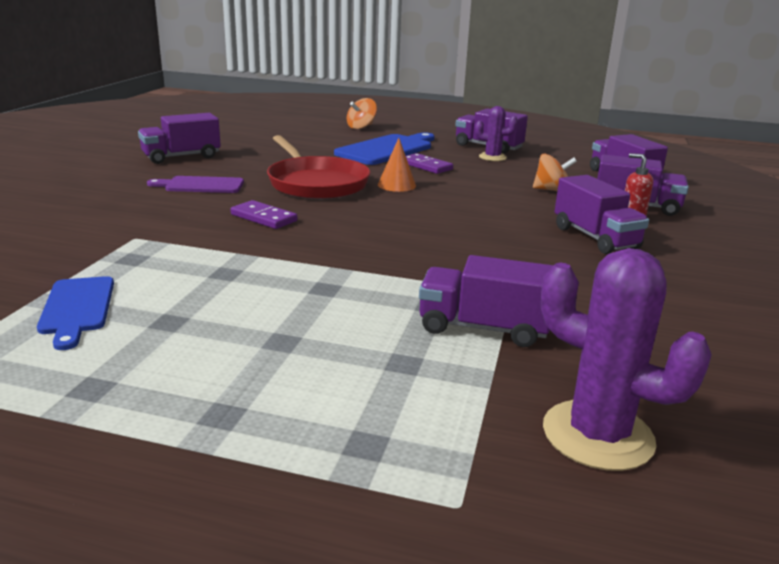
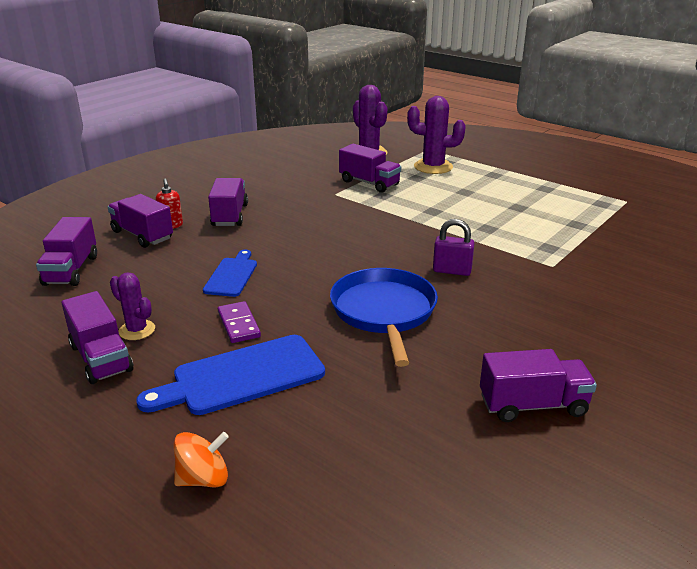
camera: 155 degrees left, 5 degrees up
blue cutting board [37,276,114,350] -> blue cutting board moved to [203,250,257,297]
purple cutting board [147,176,244,193] -> none
purple domino [230,200,298,229] -> purple padlock [433,219,475,276]
red pan [267,135,370,199] -> blue pan [330,268,438,367]
orange cone [378,138,416,192] -> none
orange spinning top [533,154,577,191] -> none
none -> purple cactus [407,96,466,174]

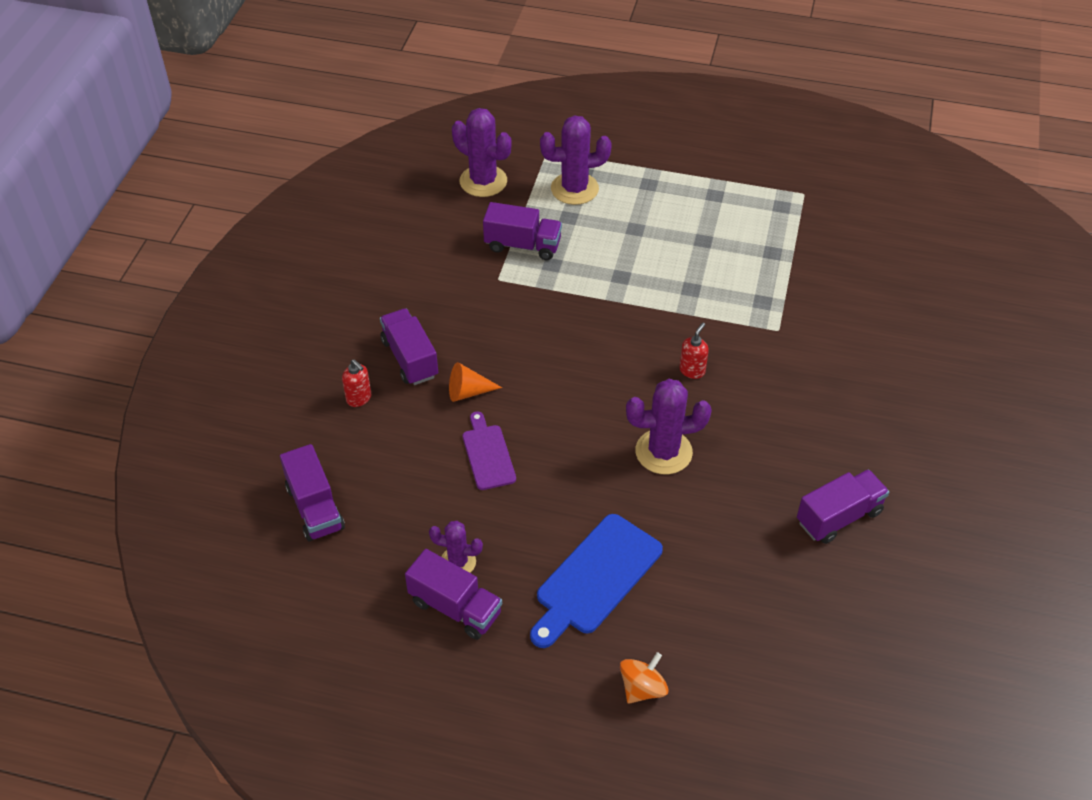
camera: 25 degrees left, 20 degrees up
purple truck [108,194,173,248] -> none
blue cutting board [203,250,257,297] -> purple cutting board [463,411,516,490]
purple domino [218,301,261,343] -> none
blue pan [330,268,438,367] -> purple cactus [626,379,712,474]
purple padlock [433,219,475,276] -> red soap dispenser [679,323,709,379]
none -> orange cone [449,362,502,402]

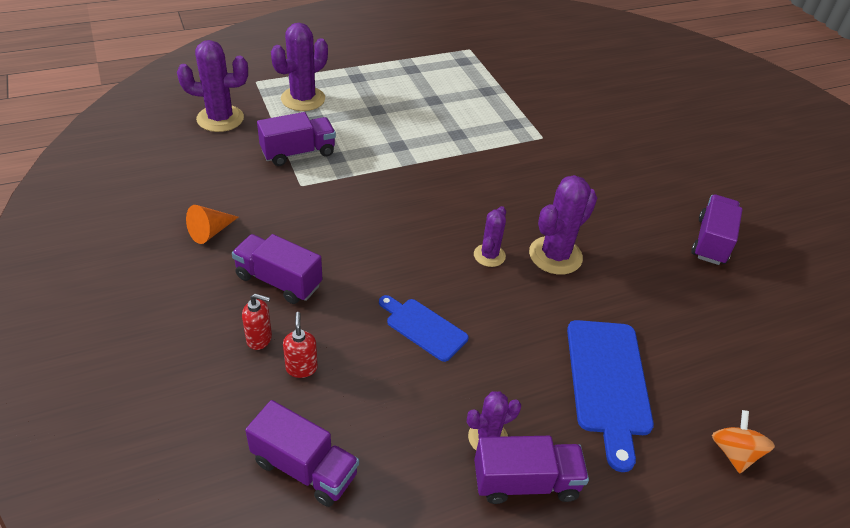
camera: 40 degrees left, 5 degrees down
orange cone [449,362,502,402] -> orange cone moved to [186,205,238,244]
purple cutting board [463,411,516,490] -> blue cutting board [379,295,468,362]
red soap dispenser [679,323,709,379] -> red soap dispenser moved to [283,312,318,378]
none -> purple cactus [474,206,506,267]

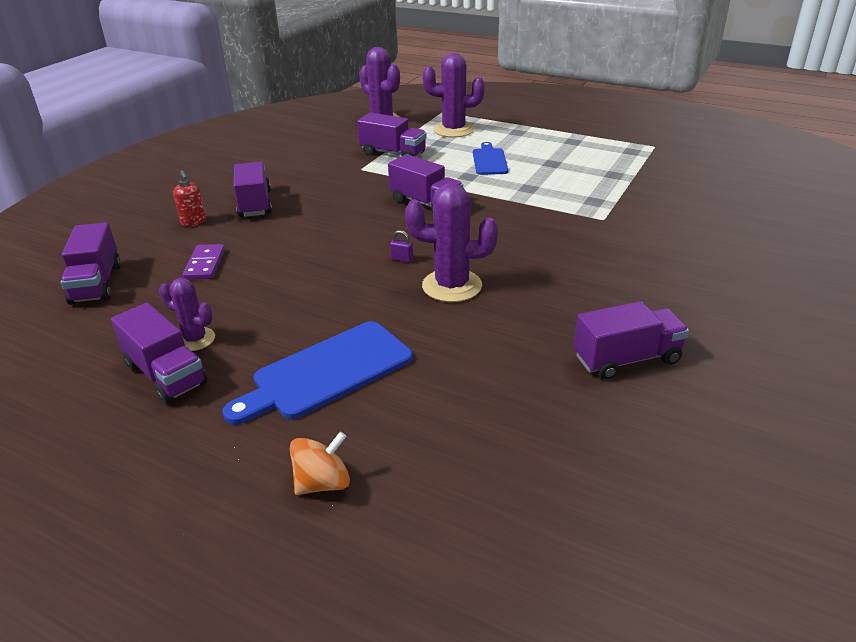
camera: 55 degrees right, 10 degrees down
orange cone [186,205,238,244] -> none
red soap dispenser [283,312,318,378] -> none
blue cutting board [379,295,468,362] -> blue cutting board moved to [473,142,508,175]
purple cactus [474,206,506,267] -> purple padlock [390,230,413,263]
none -> purple domino [183,244,225,280]
none -> purple truck [388,154,463,213]

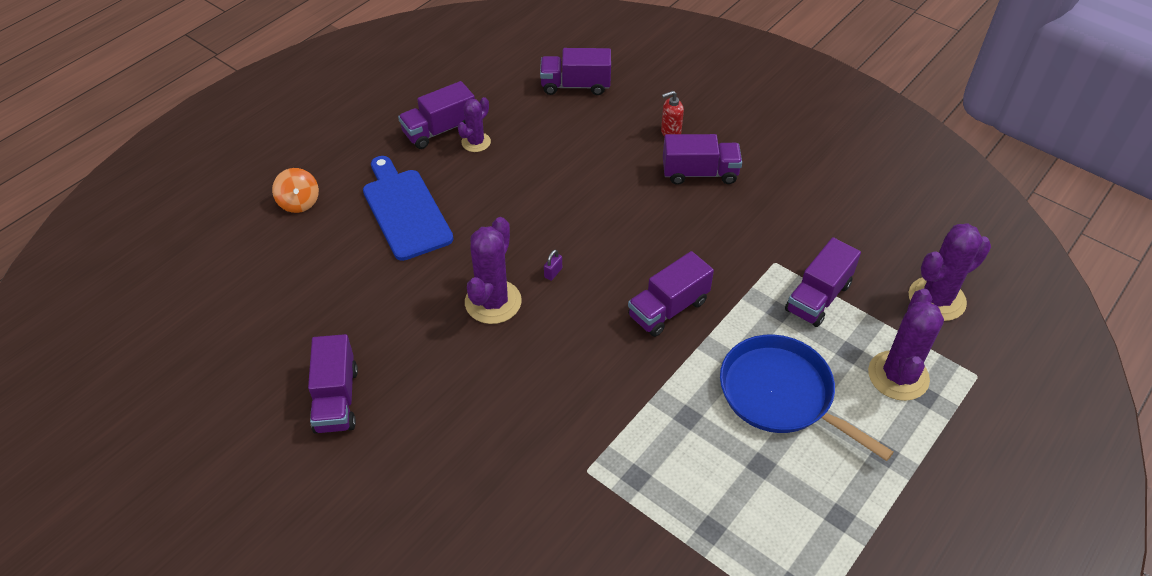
camera: 100 degrees right, 15 degrees up
purple domino [183,244,225,280] -> none
blue cutting board [473,142,508,175] -> blue pan [720,335,894,461]

